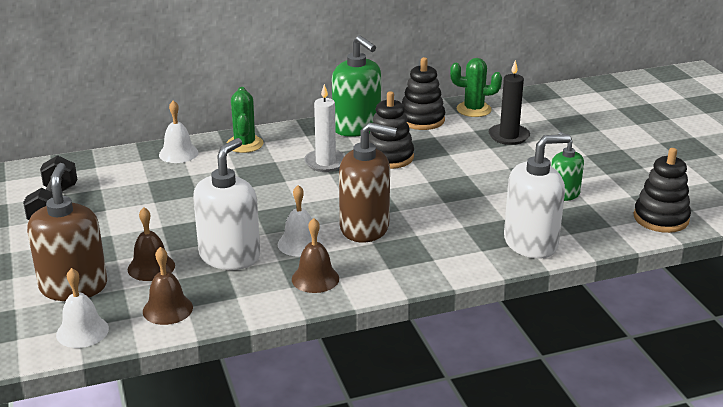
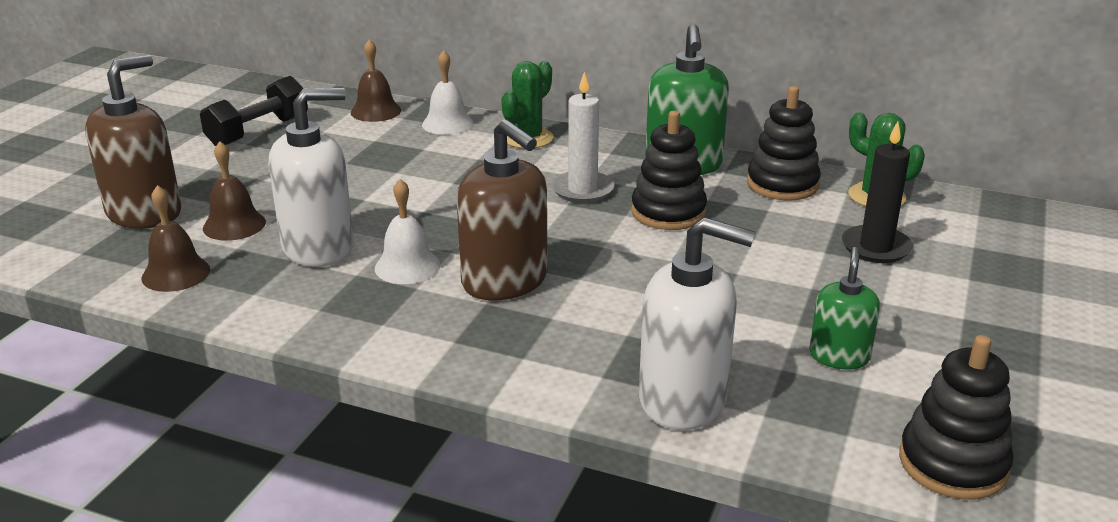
camera: 40 degrees right, 0 degrees up
white bell [56,268,109,348] -> none
brown bell [292,218,339,293] -> brown bell moved to [351,39,401,122]

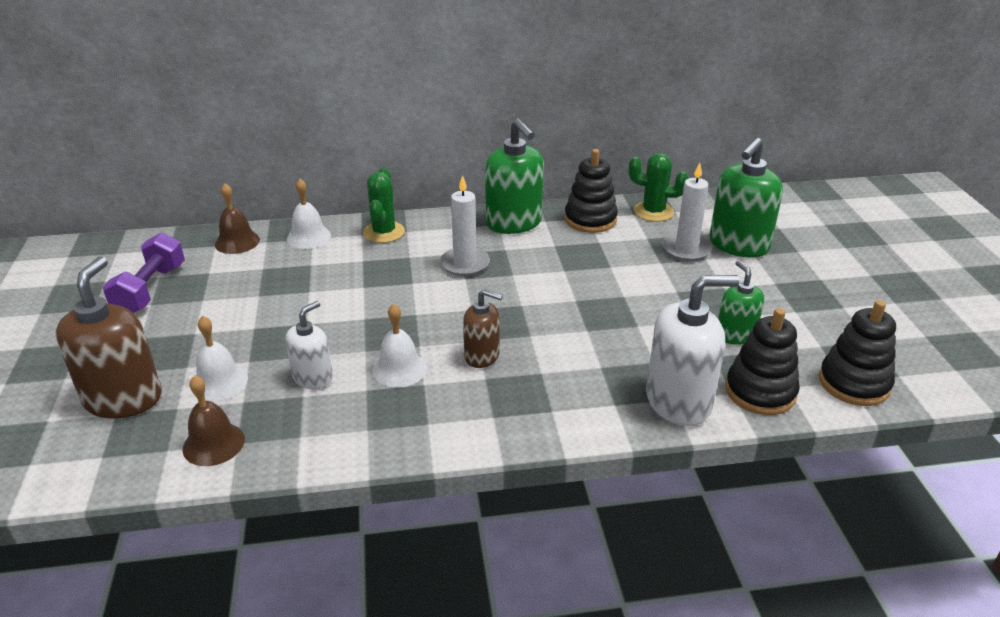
camera: 30 degrees left, 5 degrees up
black dumbbell [200,76,308,146] -> purple dumbbell [103,232,185,313]
brown bell [203,141,266,241] -> white bell [191,316,248,401]
white soap dispenser [269,88,354,267] -> white soap dispenser [285,301,333,389], size x0.58
brown soap dispenser [457,119,548,301] -> brown soap dispenser [463,289,503,368], size x0.58
black stacking toy [631,111,707,230] -> black stacking toy moved to [725,308,800,415]
black candle [842,121,913,263] -> white candle [663,163,712,261]
none -> green soap dispenser [710,138,783,257]

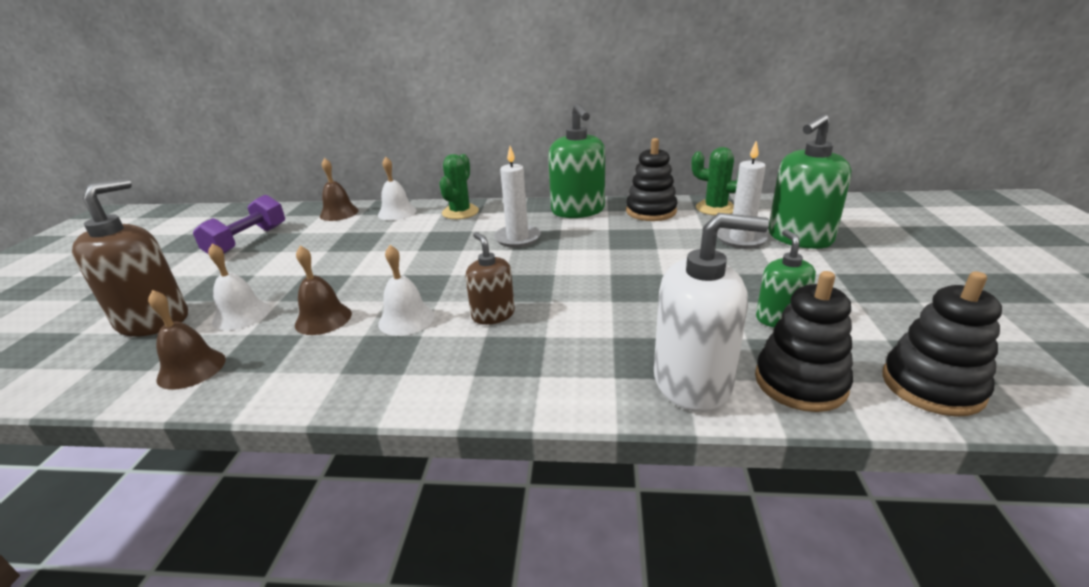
camera: 15 degrees right, 5 degrees down
white soap dispenser [285,301,333,389] -> brown bell [295,246,352,335]
brown soap dispenser [463,289,503,368] -> brown soap dispenser turned 150 degrees counterclockwise [466,232,515,325]

